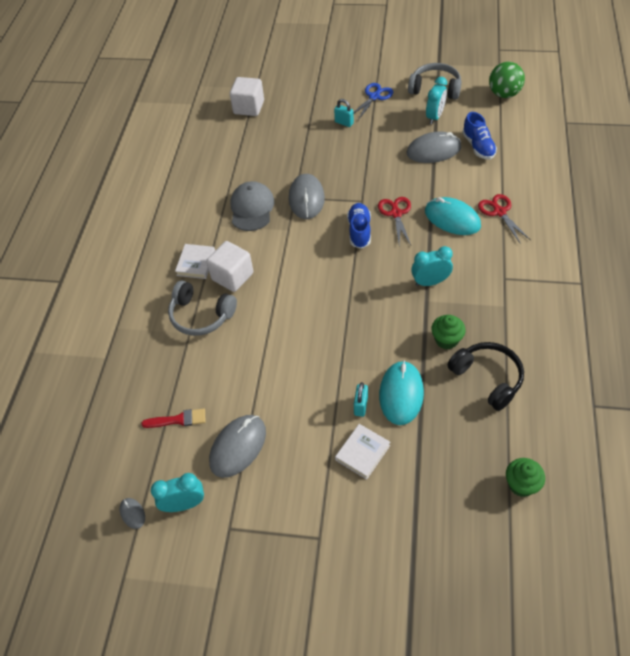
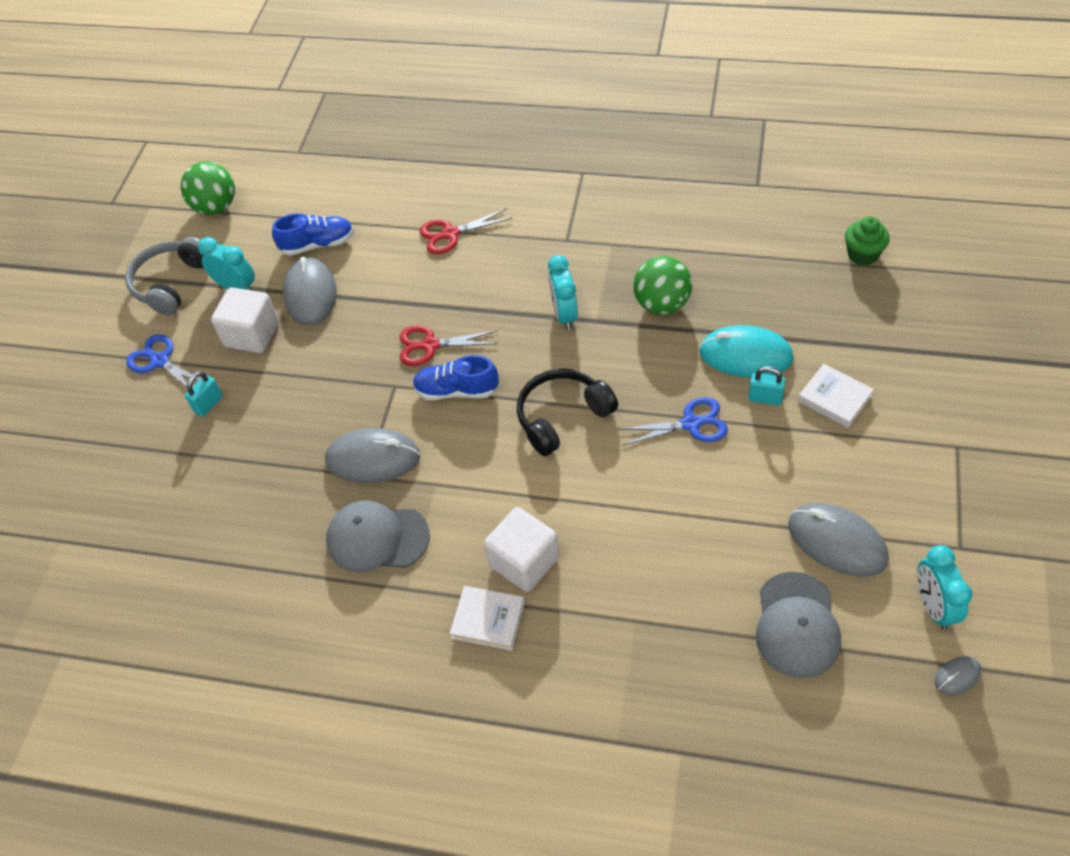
camera: 85 degrees left, 0 degrees up
red brush [141,409,206,428] -> grey cap [756,572,841,678]
grey headphones [168,281,237,336] -> none
white cube [230,77,264,116] -> white cube moved to [211,287,279,353]
turquoise mouse [425,197,481,235] -> none
green cupcake [431,315,466,350] -> green ball [633,256,692,315]
black headphones [447,342,524,411] -> black headphones moved to [517,369,618,456]
none -> blue scissors [618,397,728,446]

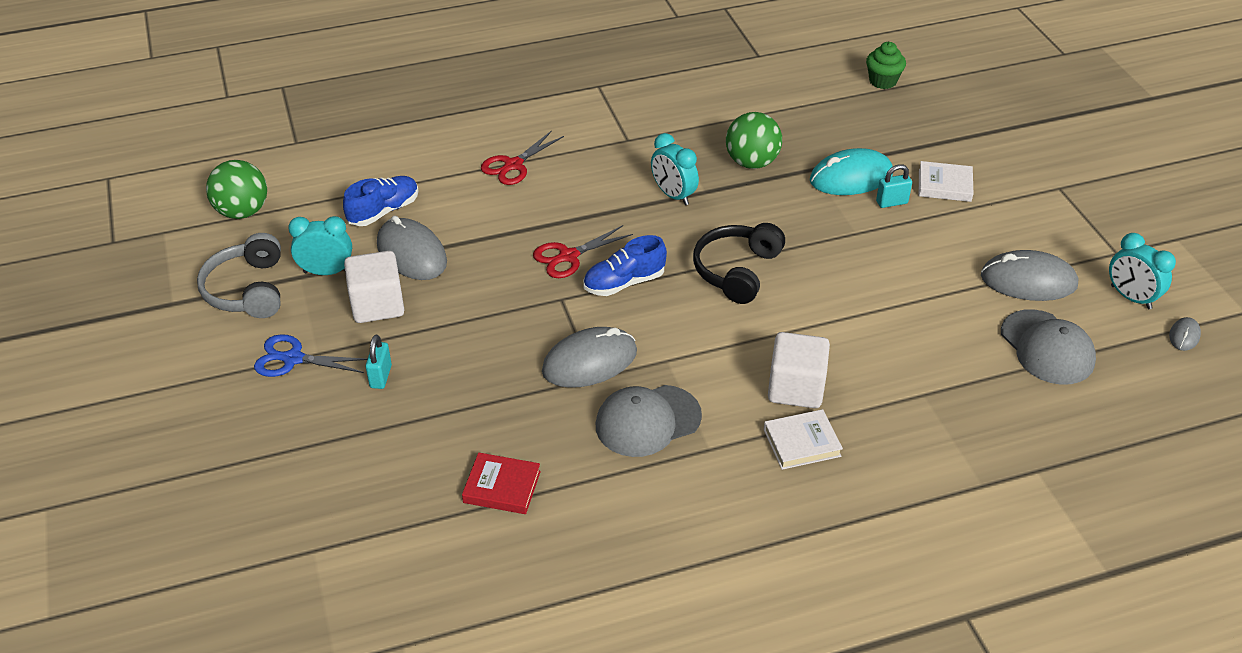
camera: 35 degrees left, 10 degrees down
blue scissors [618,397,728,446] -> none
none -> red book [462,452,541,514]

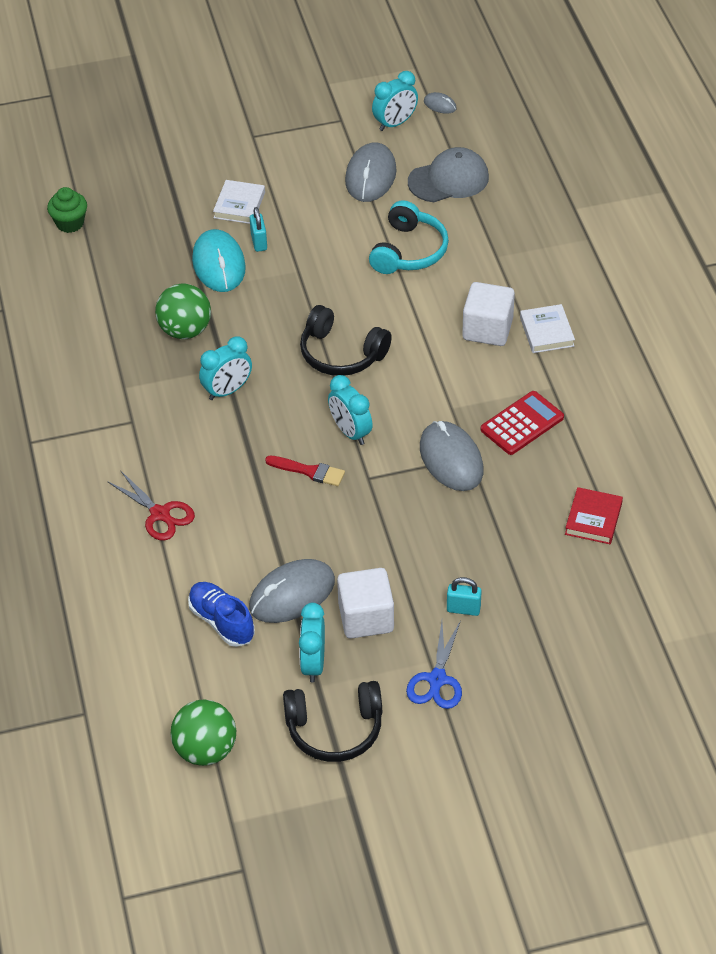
camera: 85 degrees left, 5 degrees up
grey headphones [197,233,281,318] -> black headphones [283,681,382,762]
red scissors [533,225,633,278] -> red brush [265,455,345,486]
blue shoe [583,235,667,296] -> turquoise clock [328,375,373,445]
grey cap [596,385,702,457] -> red calculator [481,391,564,455]
none -> turquoise headphones [369,200,449,274]

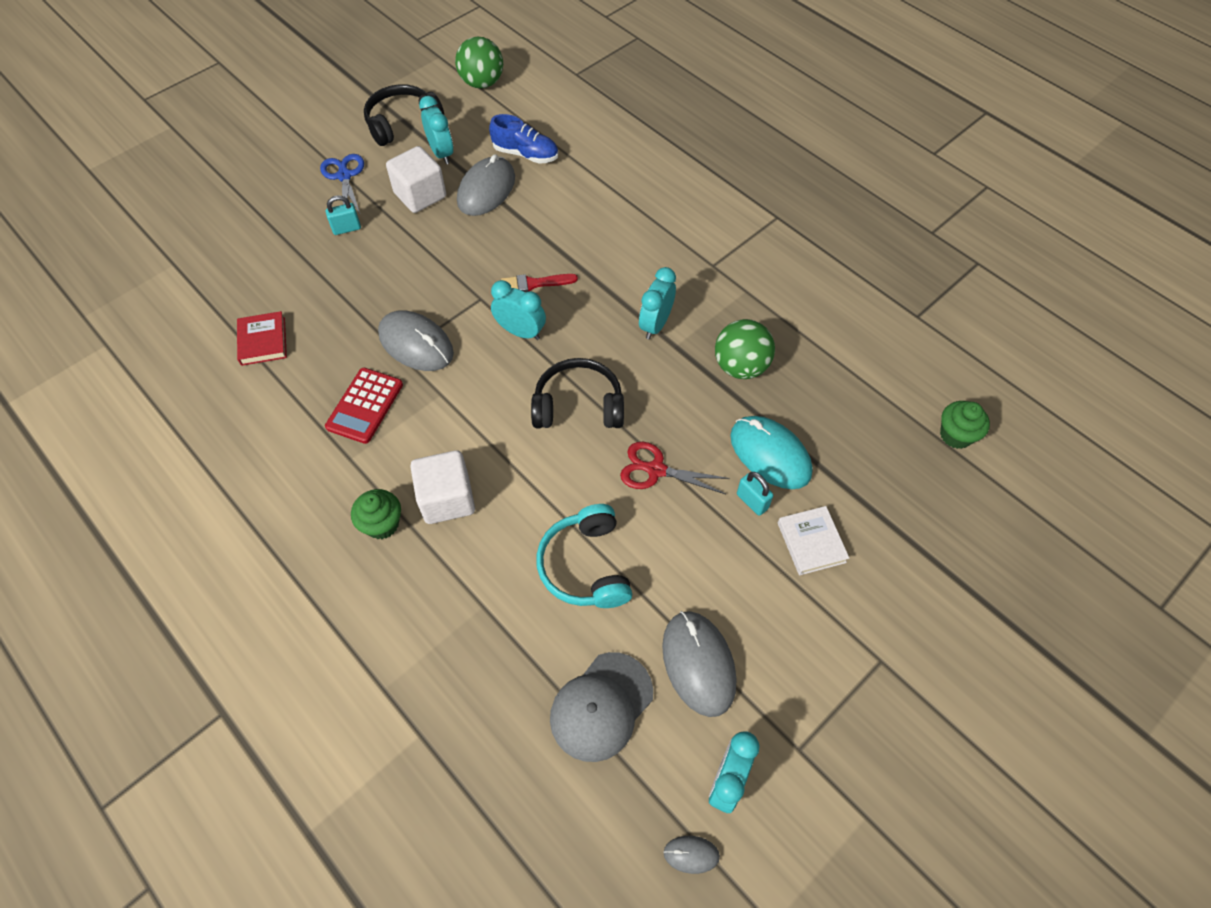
camera: 150 degrees right, 10 degrees up
red scissors [107,470,195,541] -> red scissors moved to [620,442,730,494]
white book [520,304,575,353] -> green cupcake [351,489,401,539]

